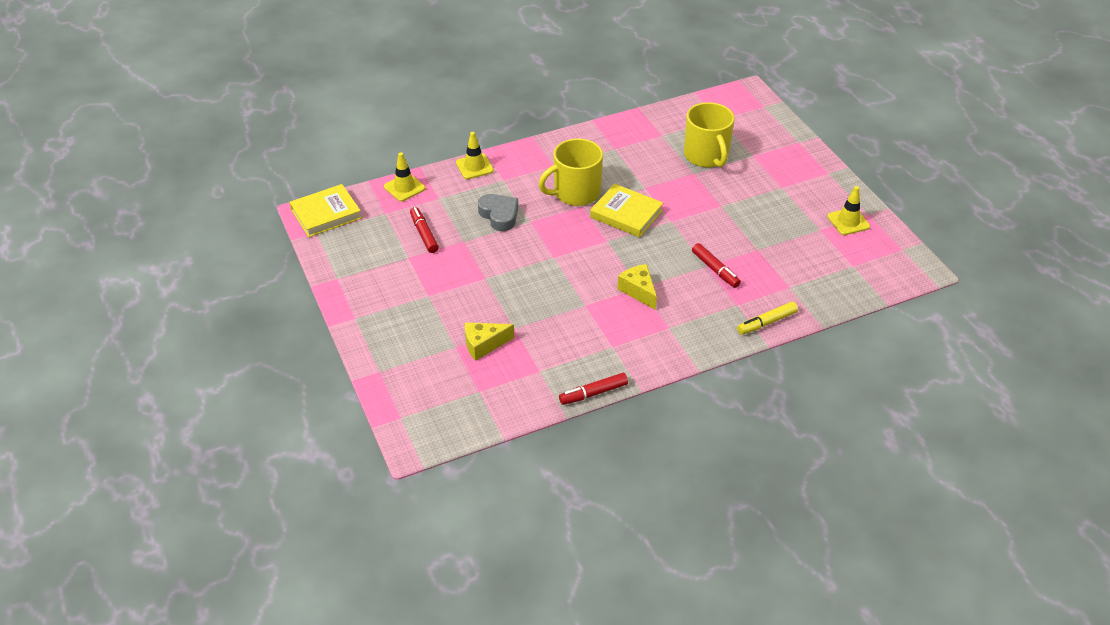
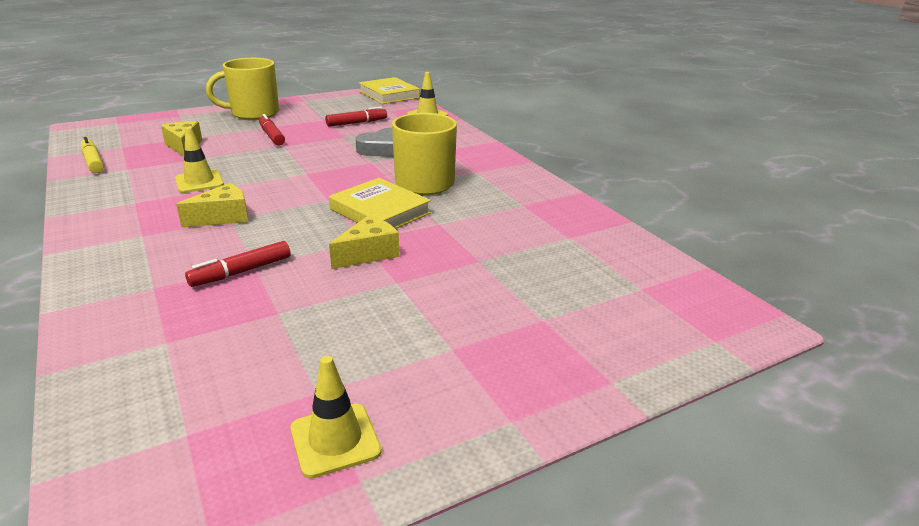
camera: 85 degrees right, 15 degrees down
yellow traffic cone [456,132,494,179] -> yellow traffic cone moved to [175,127,224,193]
red marker [559,373,628,405] -> red marker moved to [259,114,285,146]
yellow book [590,184,663,238] -> yellow book turned 75 degrees counterclockwise [329,178,431,229]
yellow mug [684,102,735,168] -> yellow mug moved to [206,58,279,120]
yellow marker [737,301,798,335] -> yellow marker moved to [81,137,104,173]
none -> yellow cheese [329,215,399,269]

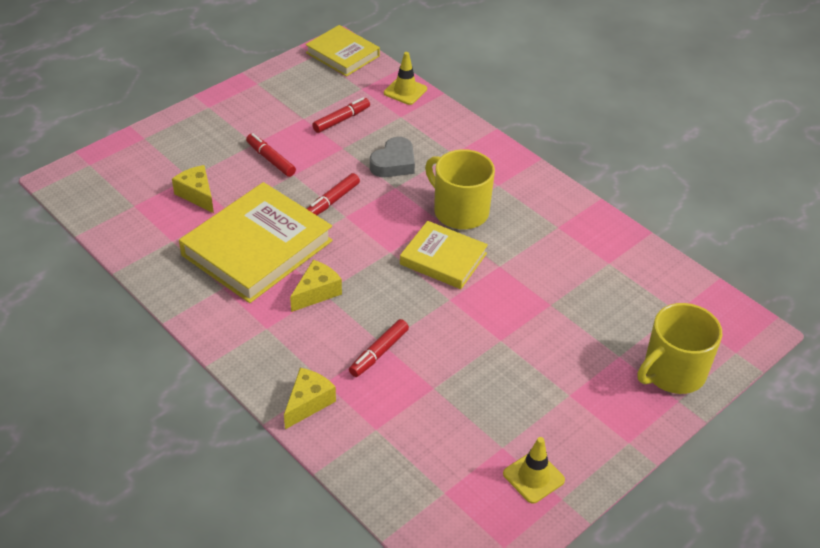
camera: 15 degrees left, 15 degrees up
yellow marker [81,137,104,173] -> none
yellow traffic cone [175,127,224,193] -> yellow book [179,182,333,303]
yellow mug [206,58,279,120] -> yellow mug moved to [638,303,722,394]
yellow cheese [329,215,399,269] -> yellow cheese moved to [284,368,336,429]
none -> red marker [307,173,360,215]

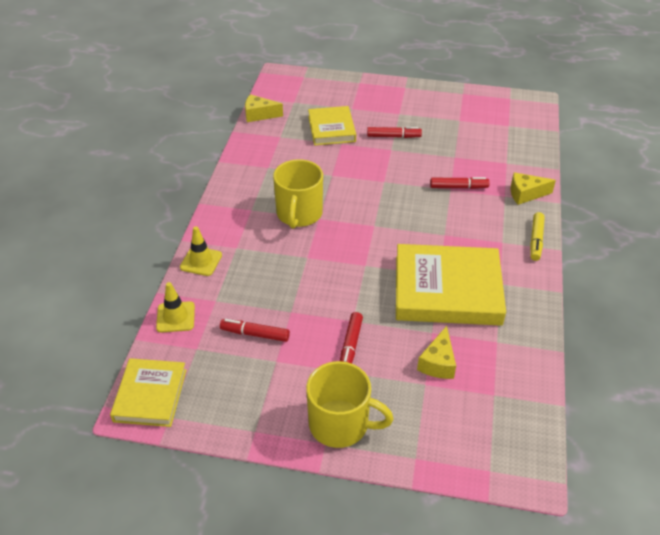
camera: 125 degrees left, 0 degrees up
yellow cheese [290,260,342,312] -> yellow cheese moved to [245,94,283,122]
red marker [307,173,360,215] -> red marker moved to [367,127,422,138]
grey heart [370,137,415,177] -> none
yellow book [400,221,488,289] -> yellow book moved to [308,106,356,145]
yellow traffic cone [503,437,565,504] -> yellow traffic cone moved to [180,226,222,276]
yellow mug [638,303,722,394] -> yellow mug moved to [306,361,394,448]
none -> yellow marker [530,212,545,261]

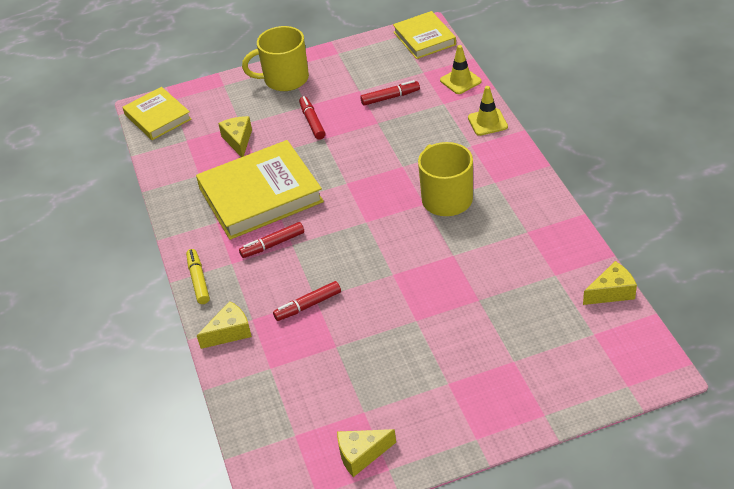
camera: 155 degrees right, 0 degrees up
yellow book [308,106,356,145] -> yellow book moved to [123,87,192,140]
red marker [367,127,422,138] -> red marker moved to [239,222,304,258]
none -> yellow cheese [337,429,396,477]

